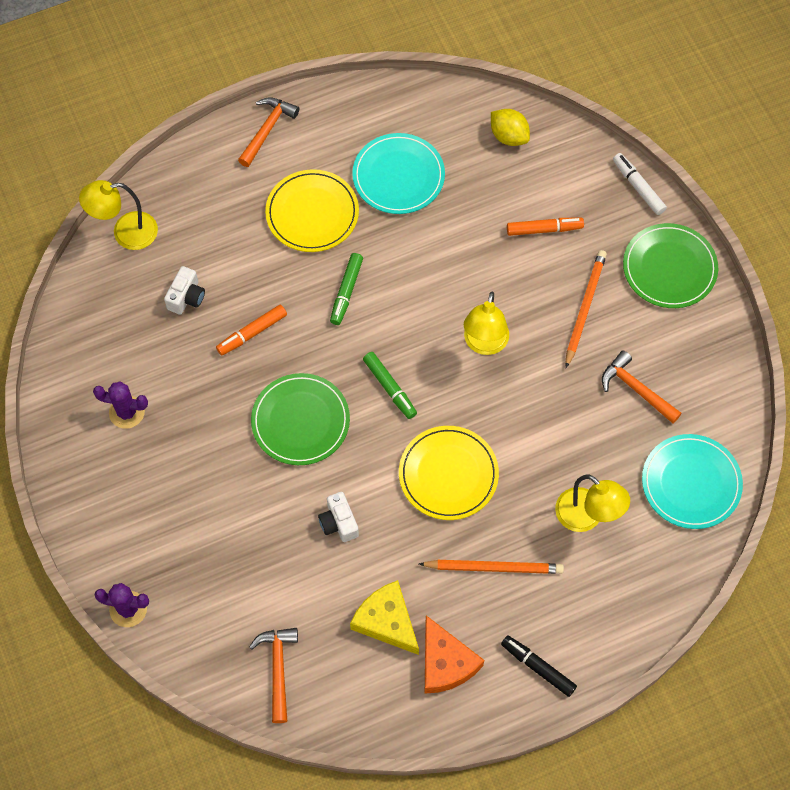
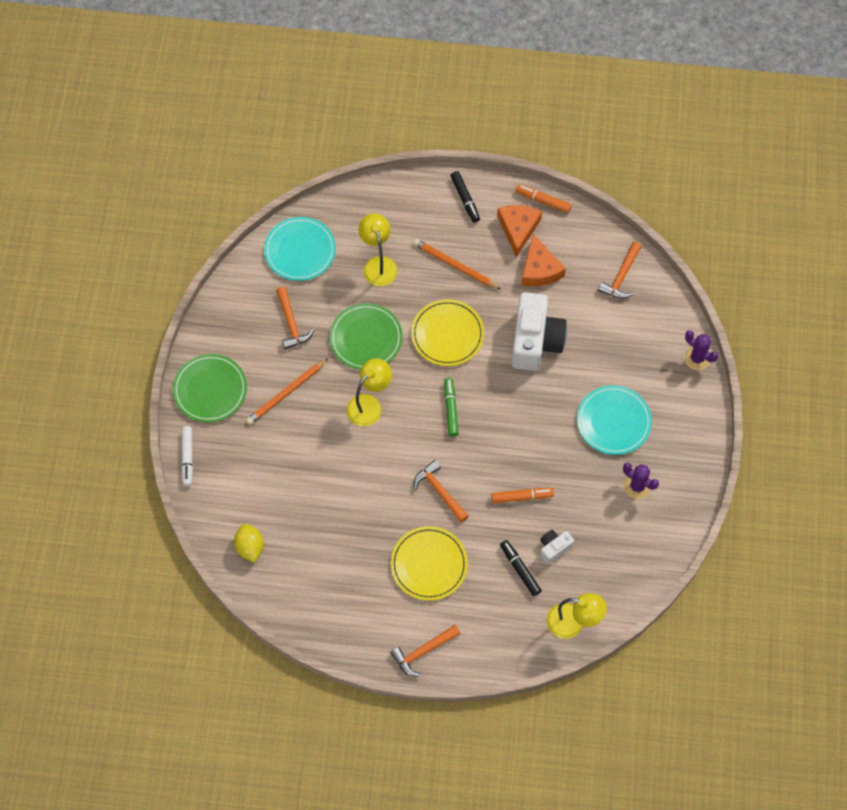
camera: 150 degrees left, 0 degrees up
green plate [251,373,350,465] -> green plate moved to [329,303,403,370]
white camera [318,492,359,542] -> white camera [511,292,567,371], size x2.13
green marker [330,253,363,325] -> orange hammer [414,460,469,523]
yellow cheese [350,580,419,655] -> orange cheese [521,234,566,286]
turquoise plate [352,133,445,214] -> turquoise plate moved to [577,385,652,455]
orange marker [507,218,584,236] -> orange marker moved to [516,185,572,213]
none -> black marker [500,540,542,596]

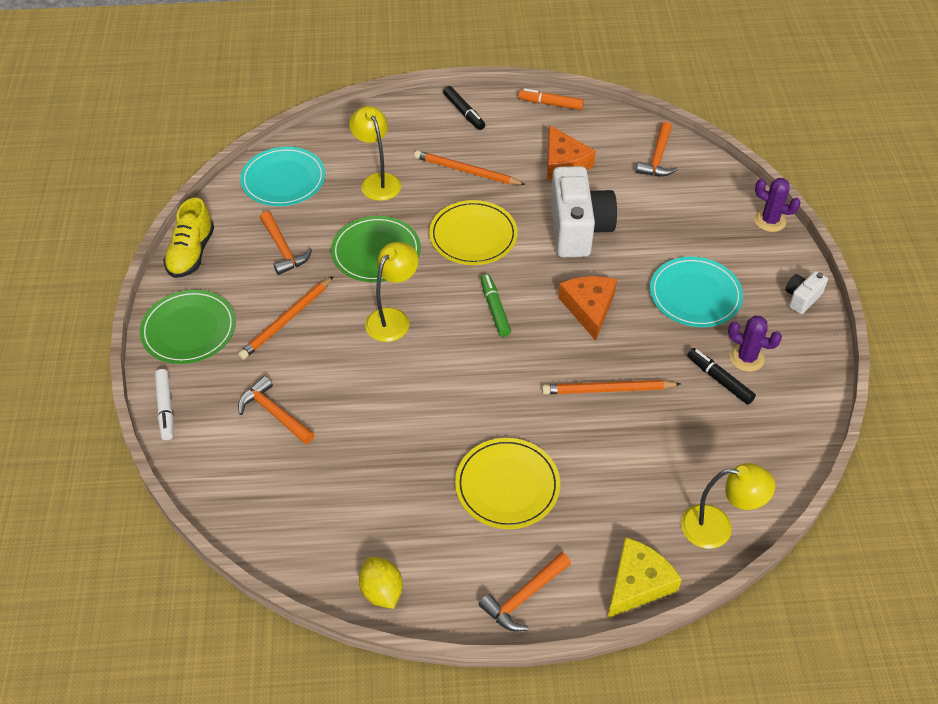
camera: 10 degrees left, 15 degrees down
yellow lemon [234,524,264,563] -> yellow lemon moved to [359,557,403,609]
orange hammer [414,460,469,523] -> orange hammer moved to [238,376,315,445]
orange marker [491,488,554,503] -> orange pencil [542,380,681,394]
orange cheese [497,205,542,257] -> orange cheese moved to [558,276,617,341]
black marker [500,540,542,596] -> black marker moved to [687,348,756,405]
white camera [540,530,574,564] -> white camera moved to [785,271,828,314]
none -> yellow shoe [163,198,214,278]
none -> yellow cheese [608,537,682,618]

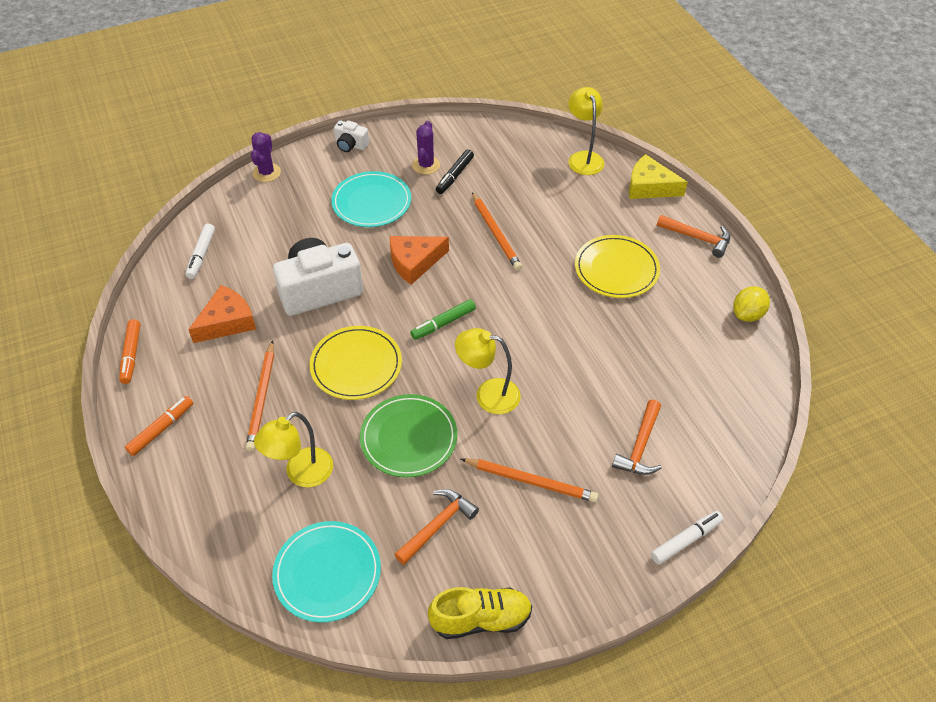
camera: 110 degrees left, 0 degrees up
green plate [140,290,236,364] -> none
black marker [443,86,485,130] -> orange marker [125,396,193,456]
orange hammer [636,122,678,177] -> white marker [185,224,215,279]

